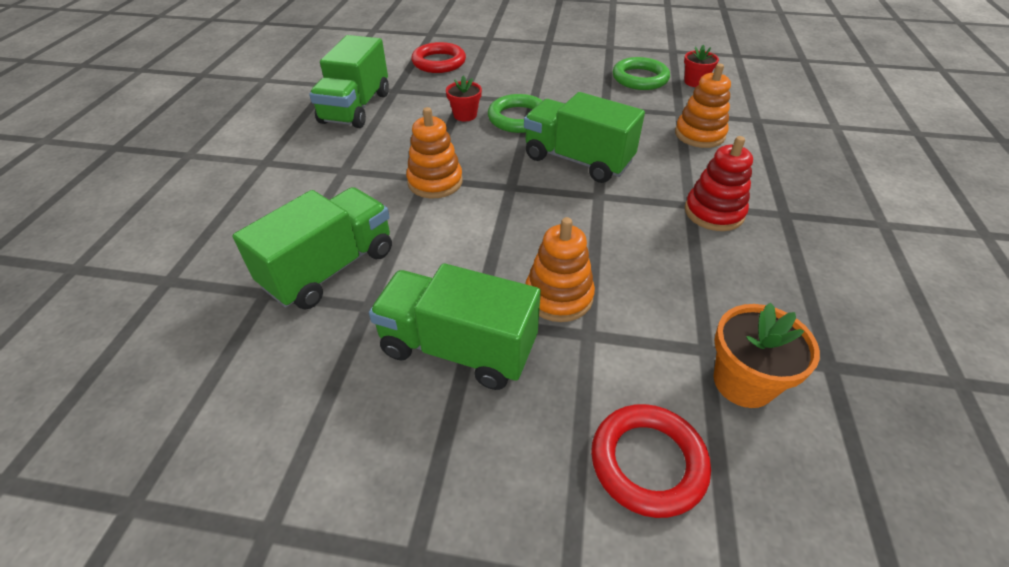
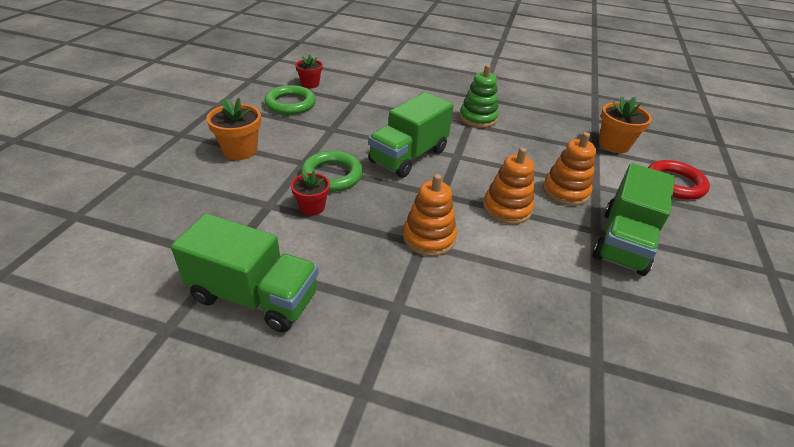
camera: 85 degrees left, 5 degrees down
green truck [233,187,392,309] -> none
red ring [411,42,466,73] -> none
orange stacking toy [675,63,731,148] -> orange stacking toy moved to [483,147,534,224]
red stacking toy [685,136,753,231] -> green stacking toy [459,65,499,128]
none -> orange flower pot [206,98,261,160]

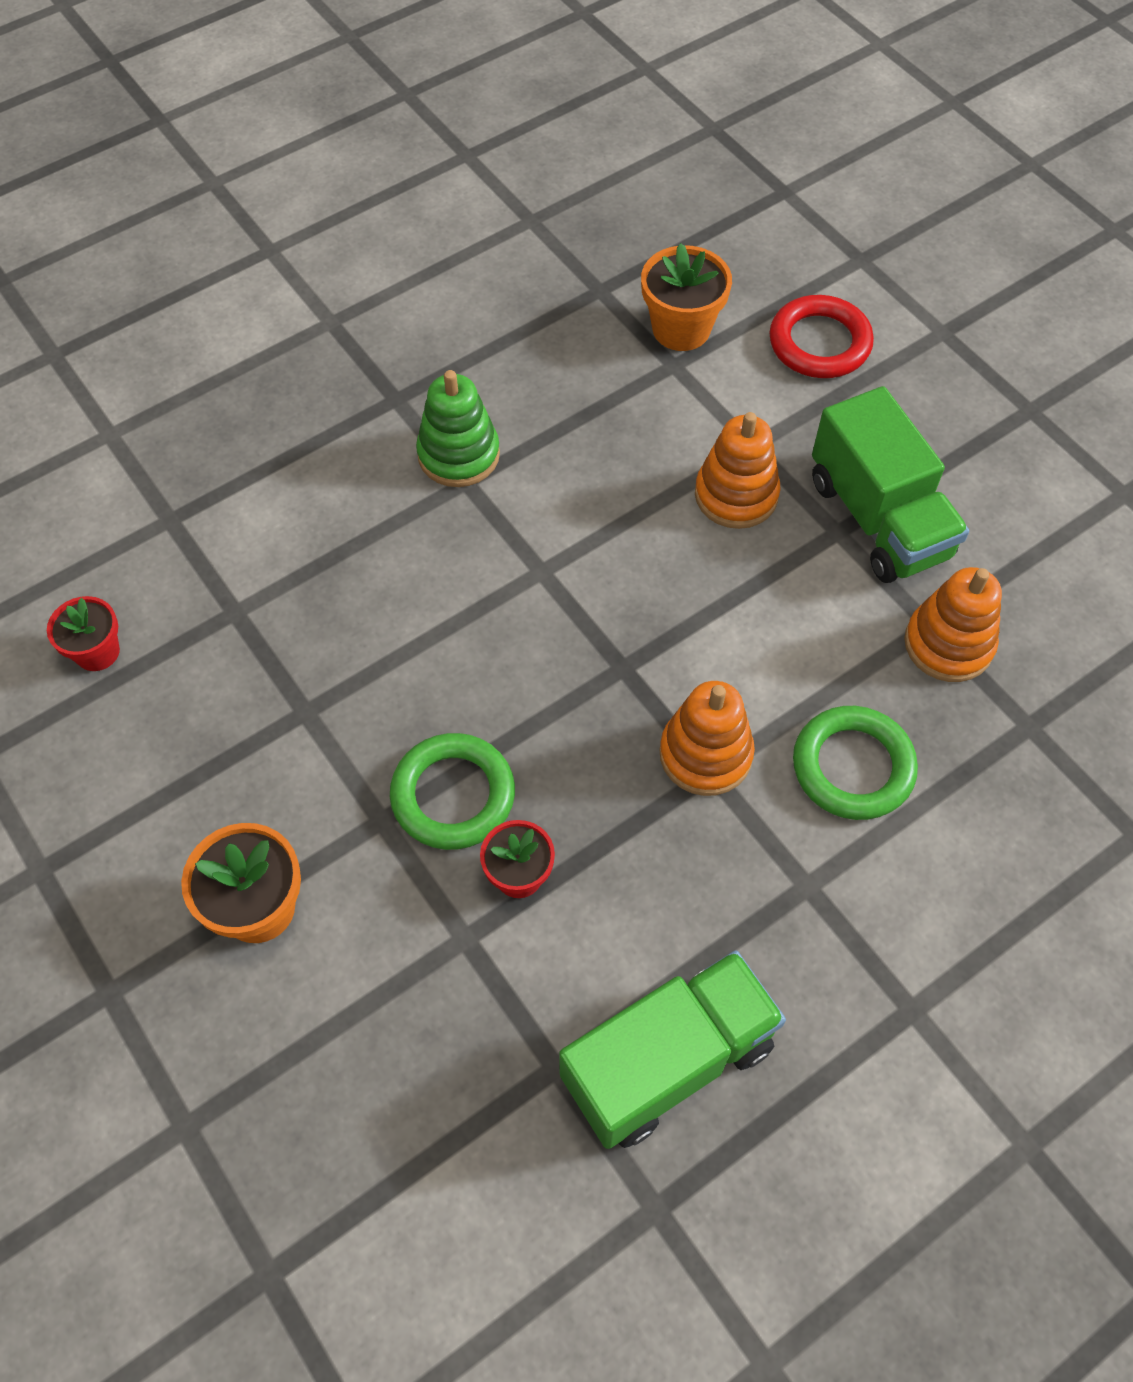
camera: 50 degrees left, 20 degrees up
green ring [264,85,316,115] -> green ring moved to [793,706,918,820]
green truck [368,92,454,178] -> none
orange stacking toy [483,147,534,224] -> orange stacking toy moved to [904,567,1002,682]

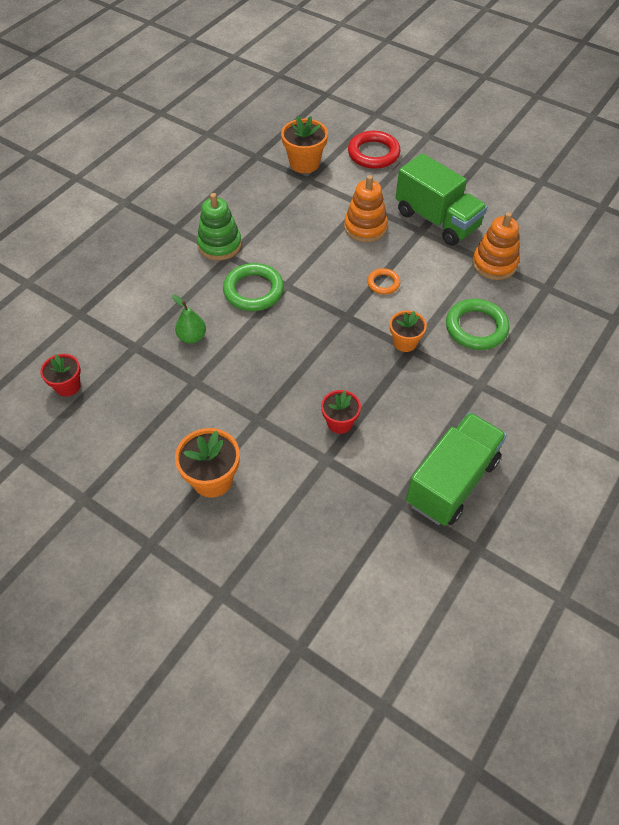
camera: 20 degrees left, 5 degrees down
green ring [390,733,515,850] -> green ring moved to [223,263,284,311]
orange stacking toy [659,681,755,796] -> orange flower pot [390,310,427,352]
none -> green pear [172,295,206,344]
none -> orange ring [367,268,400,294]

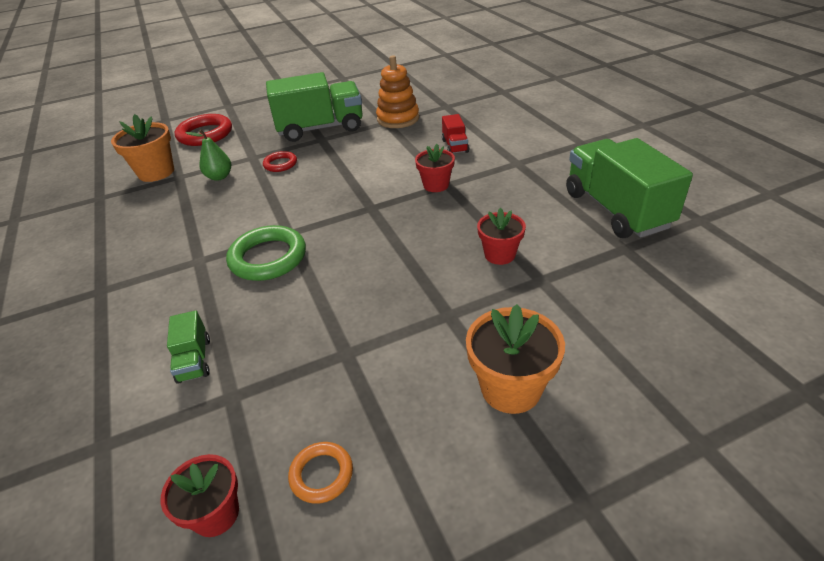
camera: 55 degrees left, 15 degrees down
green pear [172,295,206,344] -> green pear moved to [185,129,231,181]
green stacking toy [197,193,242,260] -> none
orange stacking toy [344,175,388,242] -> red ring [263,151,297,172]
orange ring [367,268,400,294] -> orange ring moved to [288,442,353,504]
orange flower pot [390,310,427,352] -> red flower pot [415,144,455,192]
green ring [446,299,510,350] -> red truck [442,114,469,153]
none -> green truck [167,310,210,384]

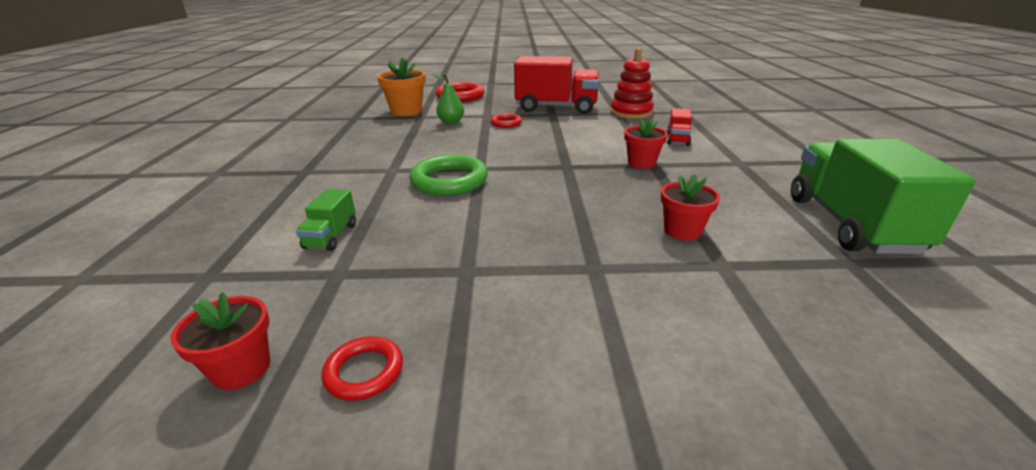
camera: 20 degrees right, 10 degrees down
green truck [266,72,363,142] -> red truck [514,56,600,114]
orange ring [288,442,353,504] -> red ring [322,336,403,401]
orange stacking toy [376,55,419,128] -> red stacking toy [610,48,654,119]
orange flower pot [466,304,565,414] -> none

